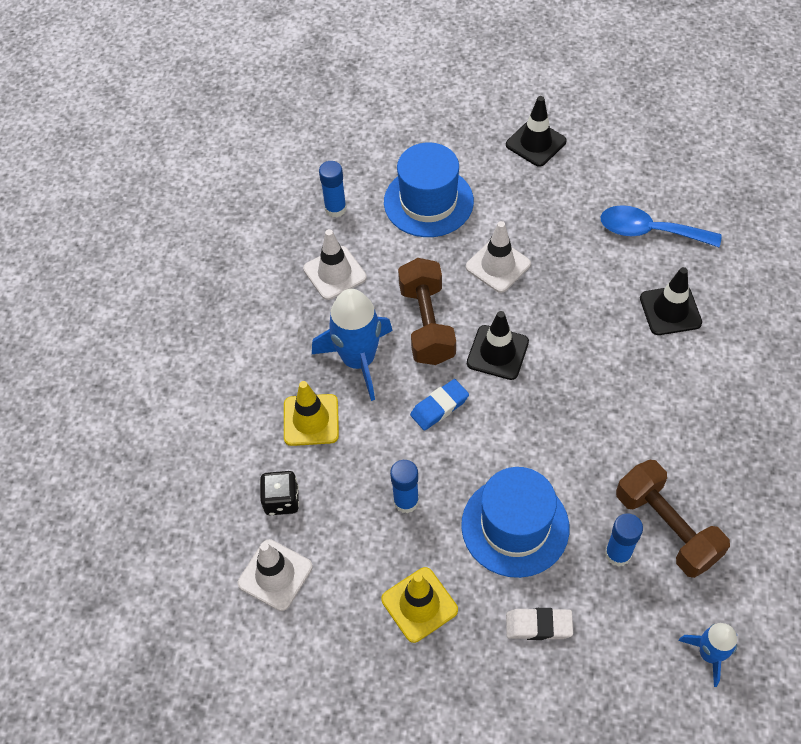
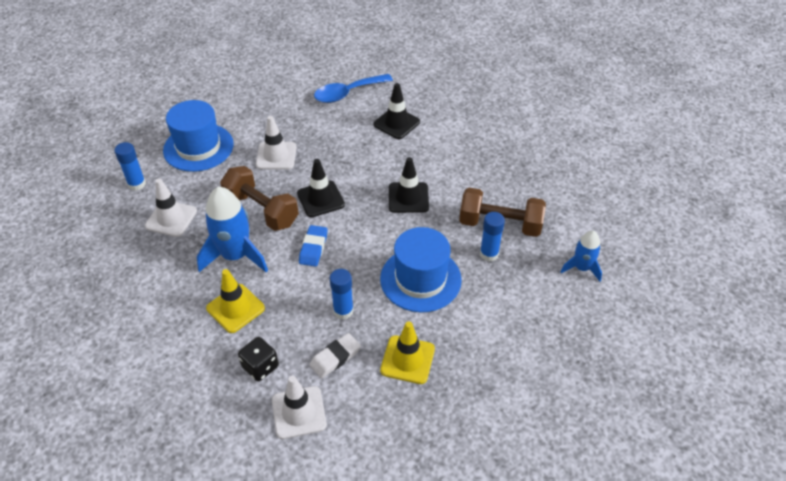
camera: 45 degrees left, 10 degrees down
black traffic cone [506,96,567,167] -> black traffic cone moved to [389,157,429,213]
white eraser [506,608,573,640] -> white eraser moved to [309,333,361,378]

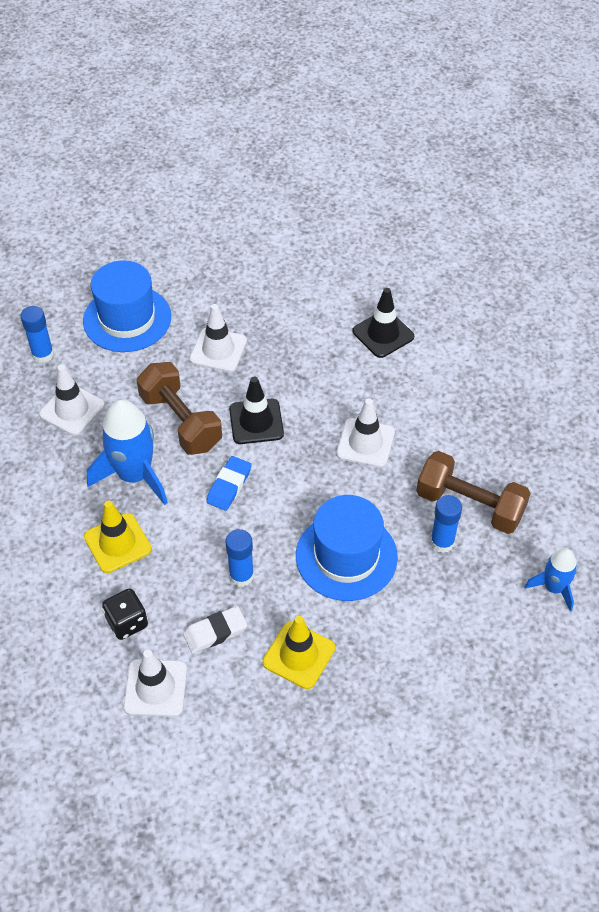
camera: 15 degrees right, 5 degrees up
blue spoon [314,74,393,103] -> none
black traffic cone [389,157,429,213] -> white traffic cone [336,398,395,468]

